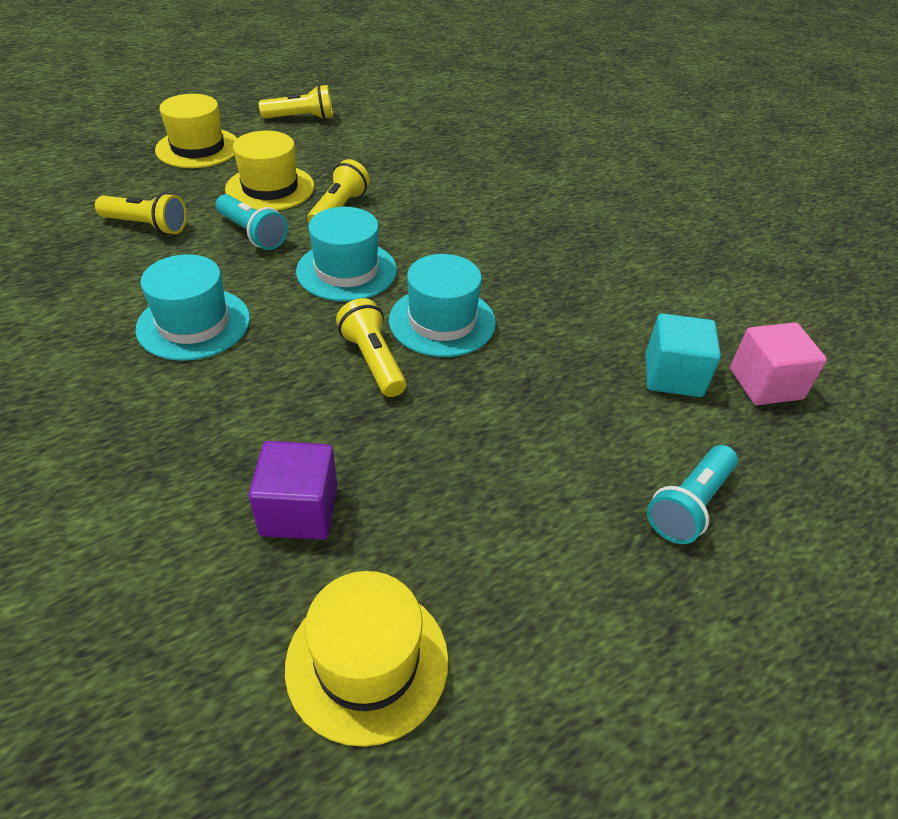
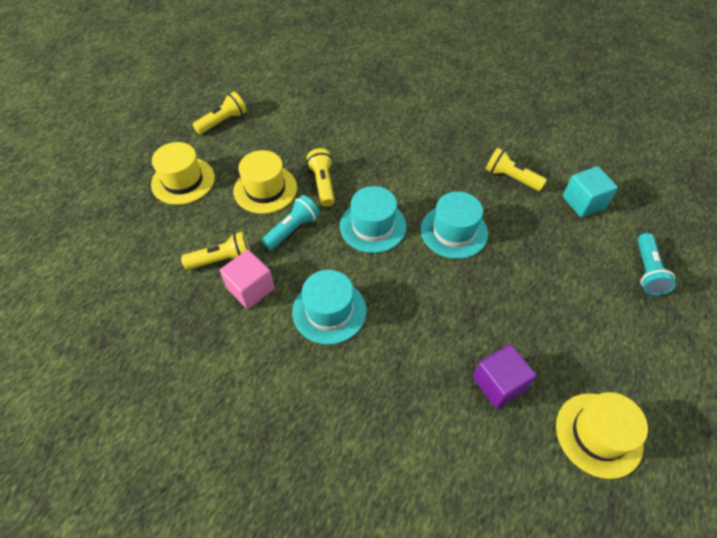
camera: 30 degrees left, 10 degrees up
turquoise flashlight [216,194,288,250] -> turquoise flashlight turned 60 degrees counterclockwise [261,195,320,250]
yellow flashlight [336,298,406,397] -> yellow flashlight moved to [485,148,547,191]
pink cube [730,323,827,405] -> pink cube moved to [220,250,275,309]

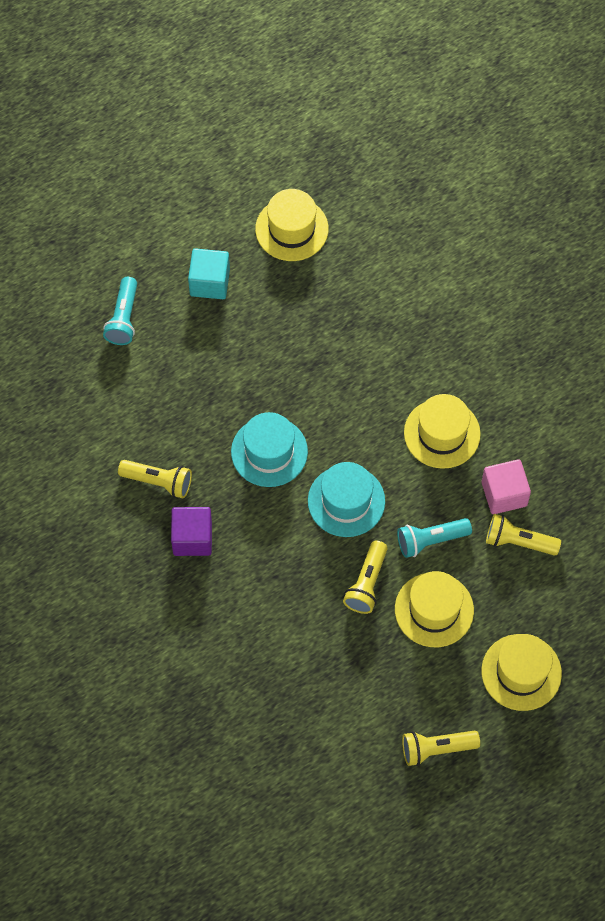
camera: 150 degrees left, 10 degrees up
turquoise hat [292,270,366,344] -> yellow hat [404,394,481,469]
purple cube [473,344,537,409] -> purple cube moved to [171,507,212,556]
yellow flashlight [485,148,547,191] -> yellow flashlight turned 45 degrees counterclockwise [118,460,192,498]
turquoise cube [563,166,618,217] -> turquoise cube moved to [188,248,230,299]
turquoise flashlight [637,233,676,295] -> turquoise flashlight turned 150 degrees clockwise [103,277,137,345]

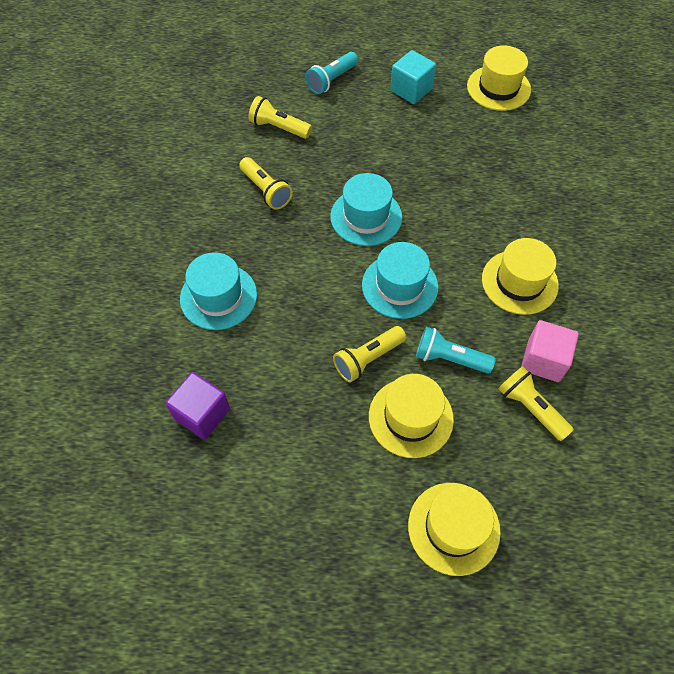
camera: 35 degrees right, 5 degrees down
purple cube [171,507,212,556] -> purple cube moved to [165,372,230,440]
yellow flashlight [402,731,480,766] -> yellow flashlight moved to [248,96,312,139]
none -> turquoise hat [180,252,257,330]

